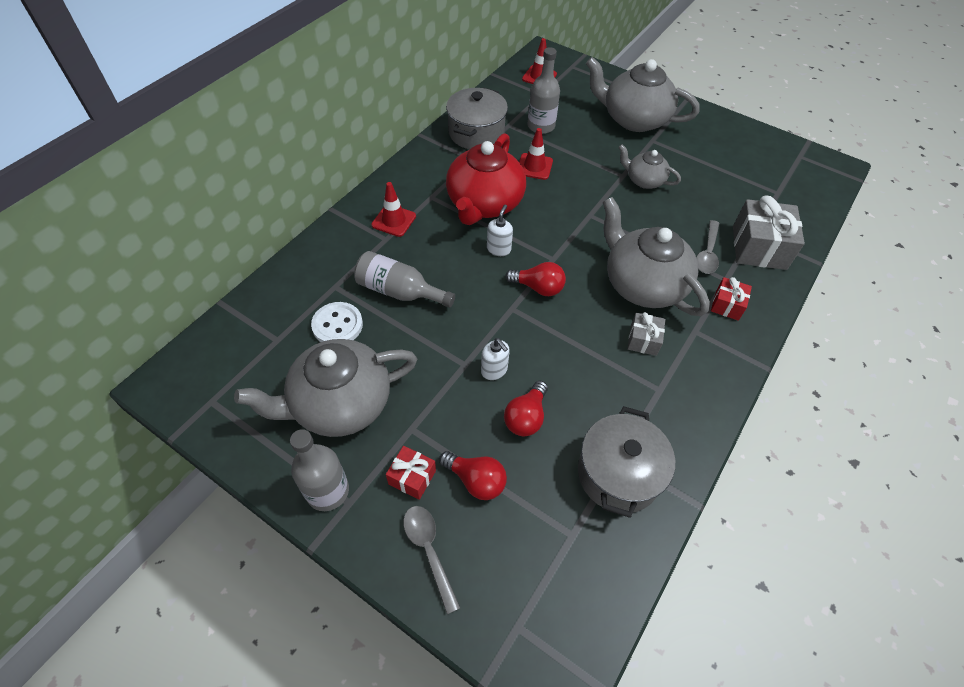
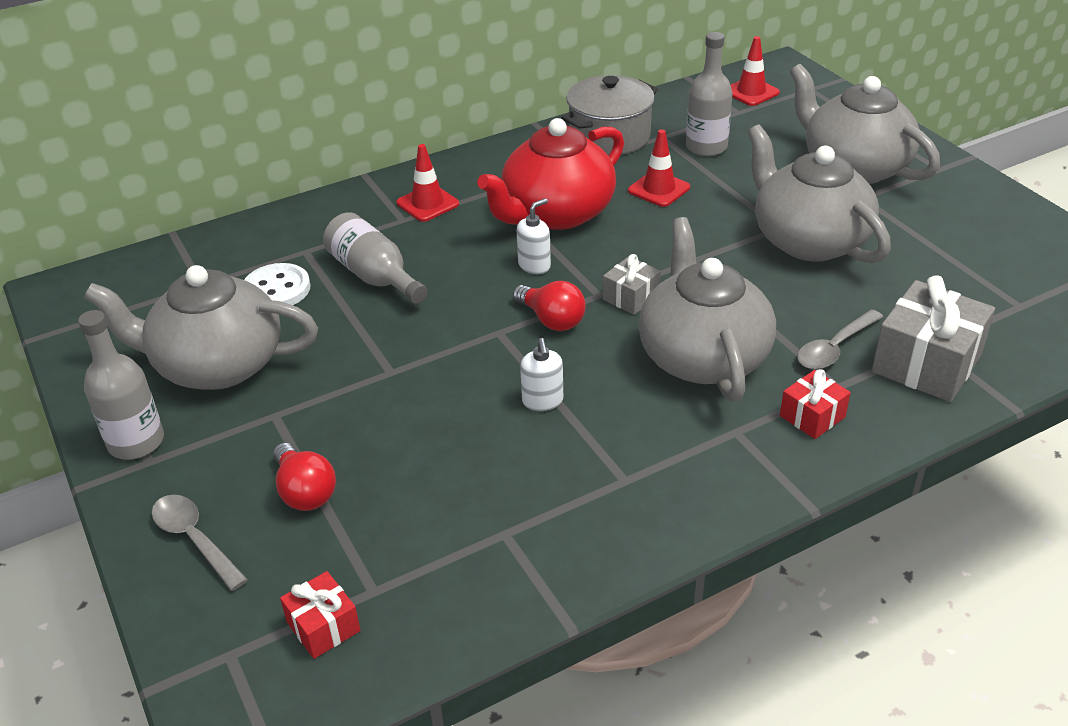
camera: 30 degrees right, 15 degrees down
red gift [386,446,436,500] -> red gift moved to [280,571,361,659]
grey spoon [403,506,460,614] -> grey spoon turned 45 degrees counterclockwise [152,495,248,591]
white soap dispenser [481,338,510,380] -> white soap dispenser moved to [520,338,563,411]
red light bulb [504,381,548,436] -> none
grey pot [578,406,675,518] -> none
grey teapot [618,144,681,189] -> grey teapot [747,124,891,263], size x1.86
grey gift [628,312,665,356] -> grey gift moved to [603,254,661,315]

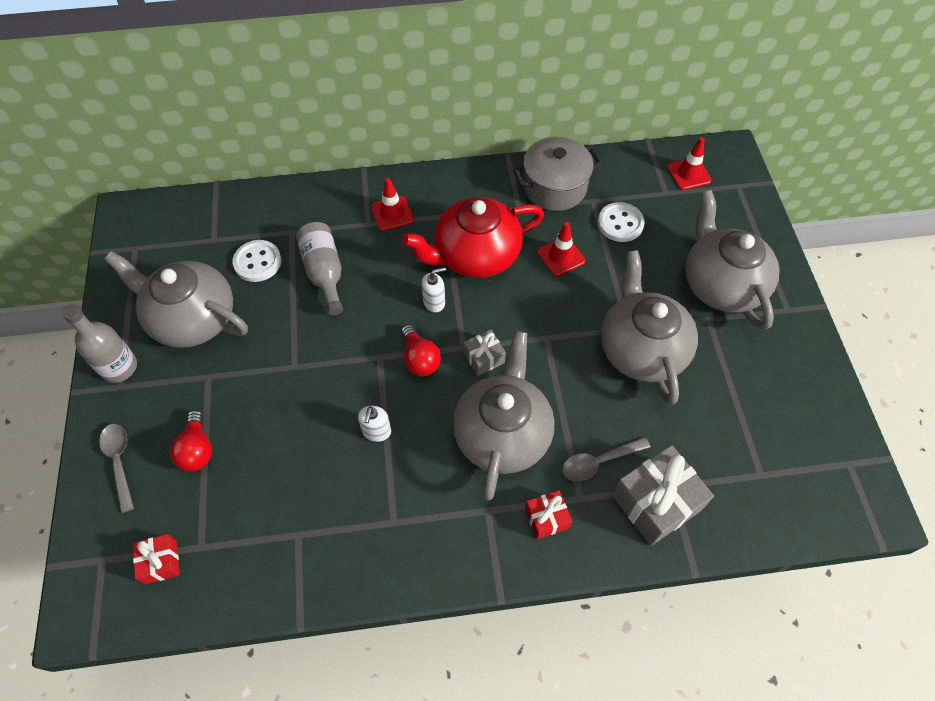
camera: 20 degrees right, 20 degrees up
grey bottle [686,32,733,156] -> white button [598,202,645,242]

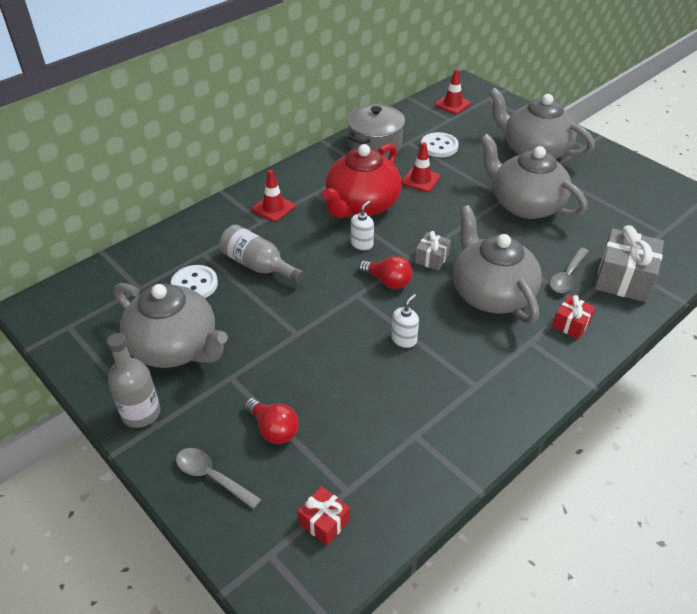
camera: 35 degrees left, 15 degrees down
grey teapot [104,251,248,348] -> grey teapot turned 135 degrees counterclockwise [114,283,228,368]
white soap dispenser [358,406,391,442] -> white soap dispenser turned 120 degrees counterclockwise [391,294,419,348]

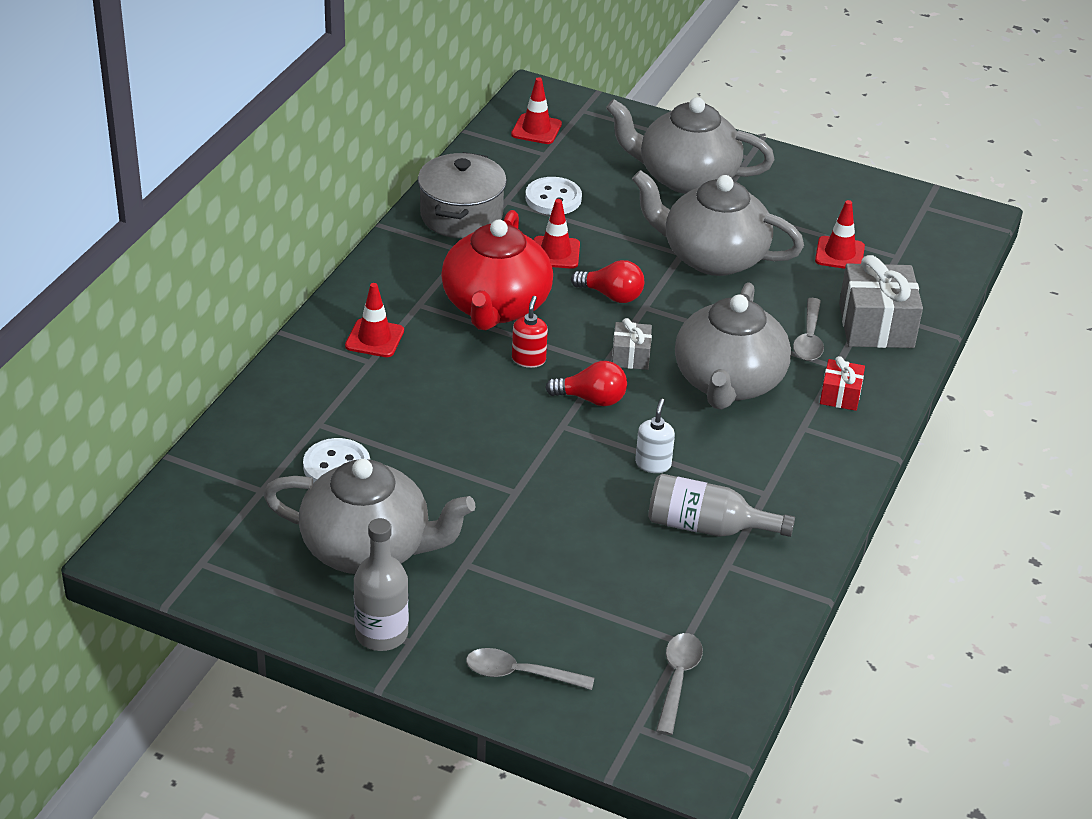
camera: 25 degrees left, 5 degrees down
grey bottle [220,224,305,284] -> grey bottle moved to [648,474,795,537]
red light bulb [244,398,299,444] -> red light bulb moved to [571,260,644,303]
red gift [298,486,350,546] -> grey spoon [656,633,703,735]
white soap dispenser [351,201,374,251] -> red soap dispenser [512,296,548,368]
grey teapot [453,205,542,324] -> grey teapot turned 120 degrees counterclockwise [675,282,791,410]
none -> red traffic cone [815,200,865,269]

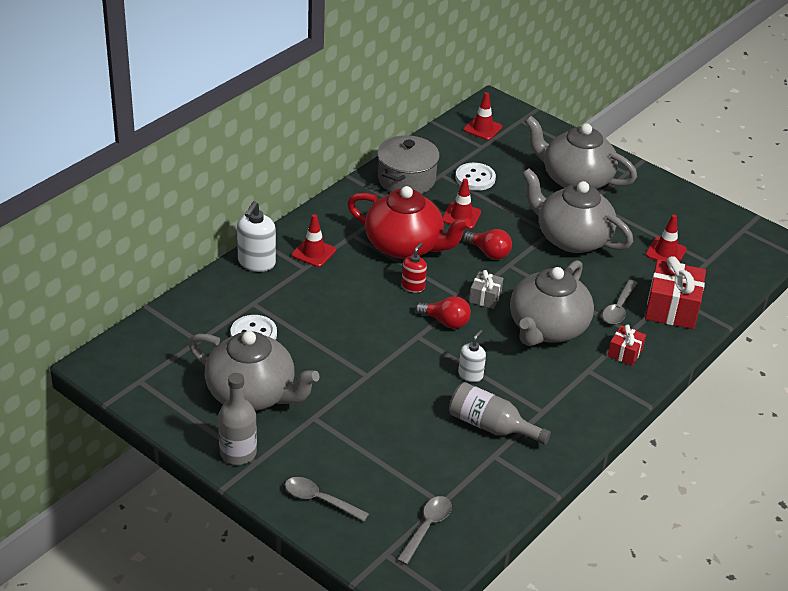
camera: 15 degrees right, 0 degrees up
red teapot [441,210,553,330] -> red teapot turned 90 degrees counterclockwise [347,186,471,259]
grey gift [839,255,923,348] -> red gift [645,256,706,329]
none -> white soap dispenser [237,201,276,272]

